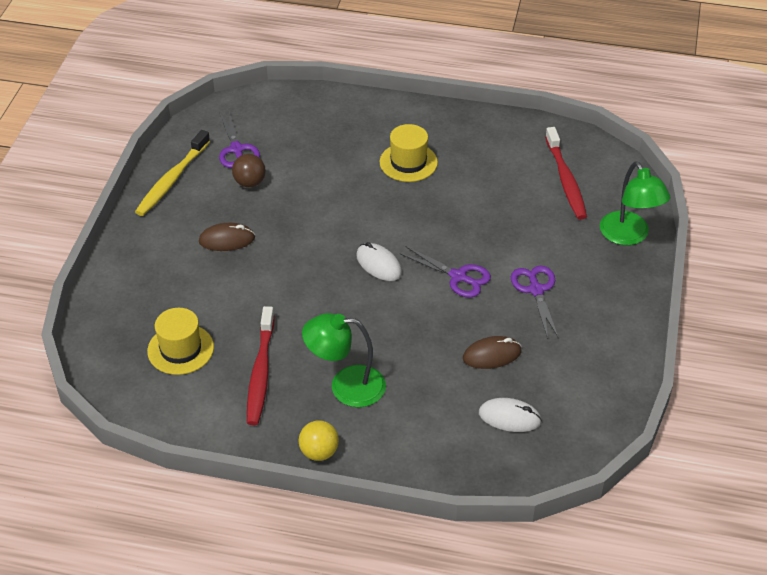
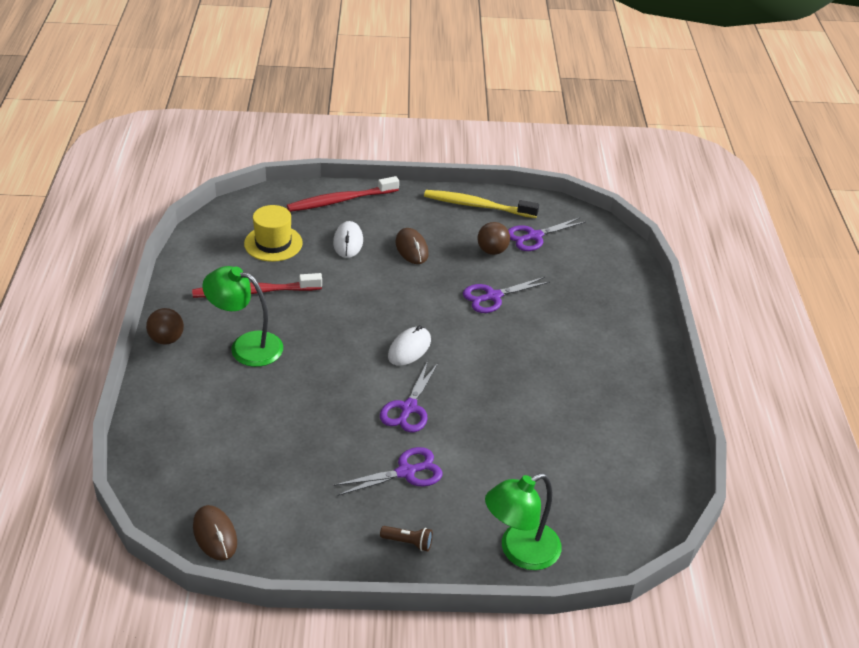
camera: 75 degrees right, 5 degrees down
yellow ball [299,420,339,461] -> brown ball [146,308,184,345]
green lamp [302,313,386,407] -> green lamp turned 60 degrees counterclockwise [202,266,283,367]
yellow hat [380,124,438,182] -> none
brown mouse [463,336,522,369] -> brown mouse moved to [193,505,237,561]
white mouse [479,398,542,432] -> white mouse moved to [333,221,363,258]
red toothbrush [545,127,587,220] -> red toothbrush moved to [287,176,399,212]
none -> brown flashlight [380,526,433,551]
none -> purple scissors [463,277,550,313]

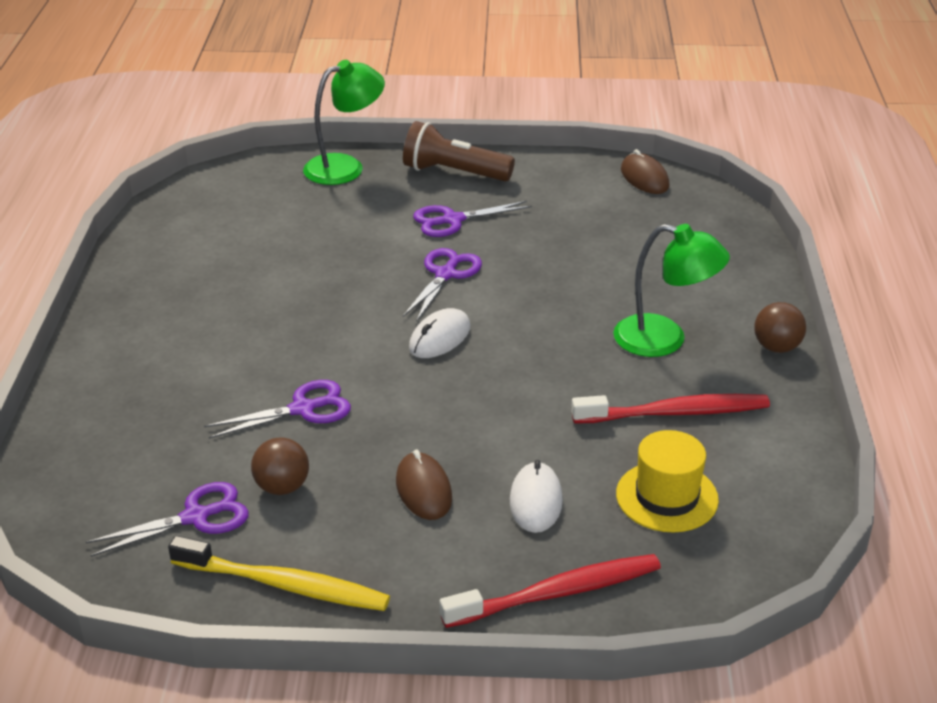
camera: 175 degrees left, 5 degrees down
brown flashlight [380,526,433,551] -> brown flashlight [403,121,515,181], size x2.14

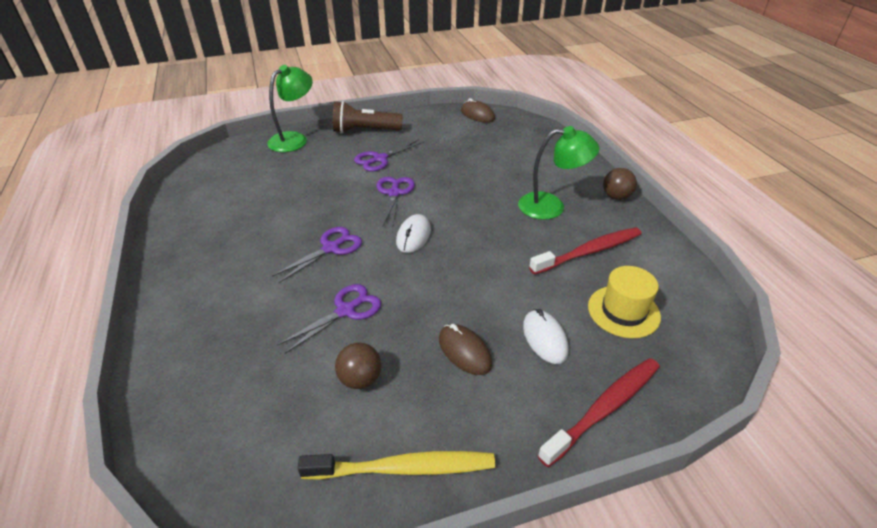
camera: 20 degrees left, 5 degrees up
purple scissors [86,482,249,557] -> purple scissors moved to [272,227,362,283]

